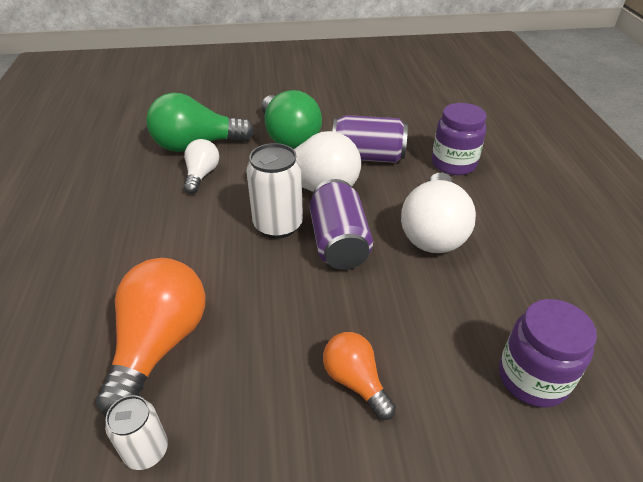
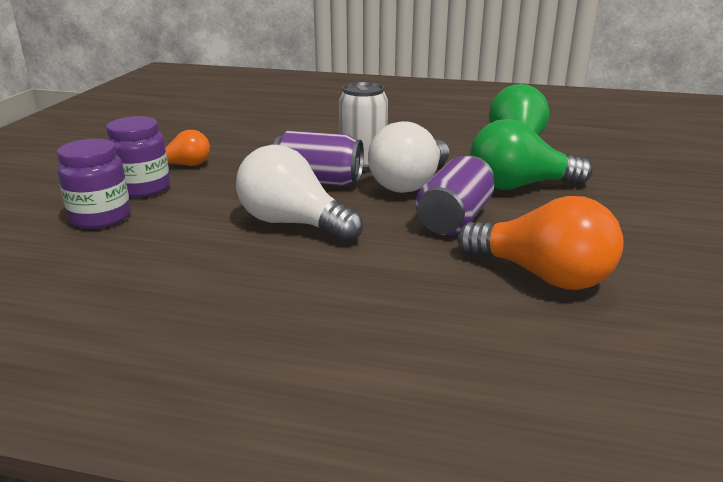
camera: 110 degrees right, 15 degrees down
orange light bulb [96,258,206,417] -> orange light bulb moved to [458,196,623,290]
white can [105,395,168,470] -> none
white light bulb [184,139,219,194] -> none
purple jar [432,103,487,175] -> purple jar moved to [106,116,170,198]

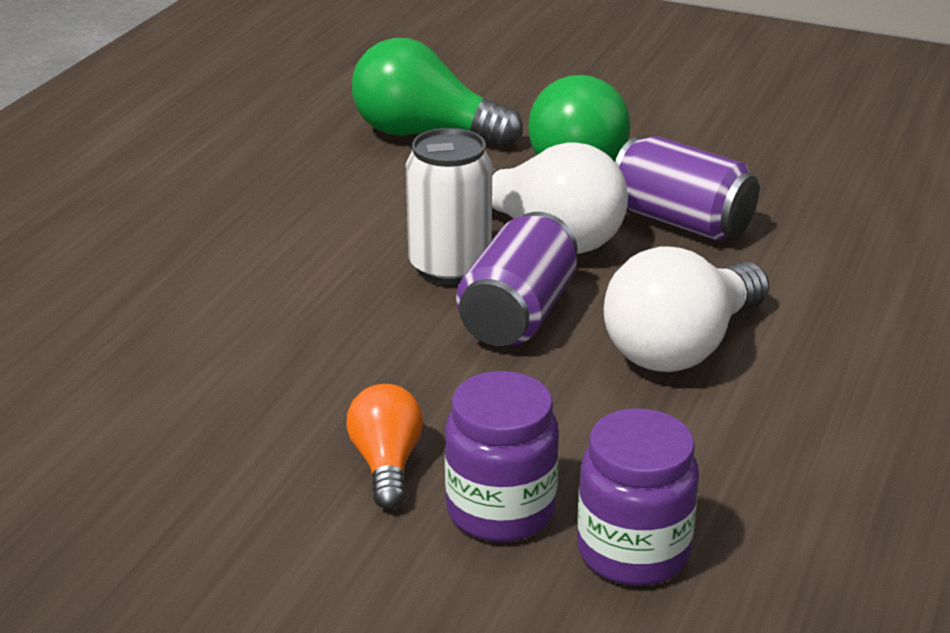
camera: 80 degrees left, 5 degrees up
orange light bulb [458,196,623,290] -> none

